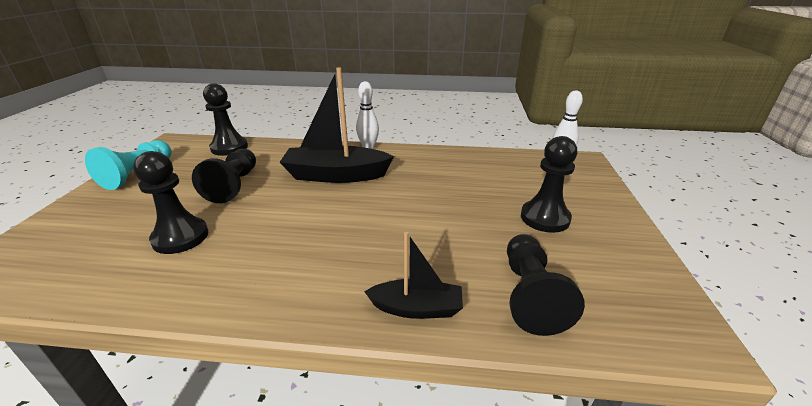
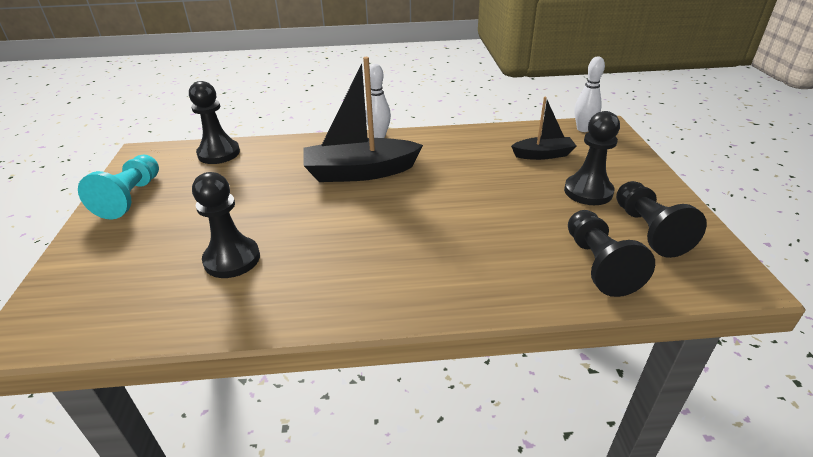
camera: 10 degrees left, 5 degrees up
black pawn [192,149,256,203] -> black pawn moved to [616,181,707,258]
black boat [364,232,463,319] -> black boat moved to [511,97,576,160]

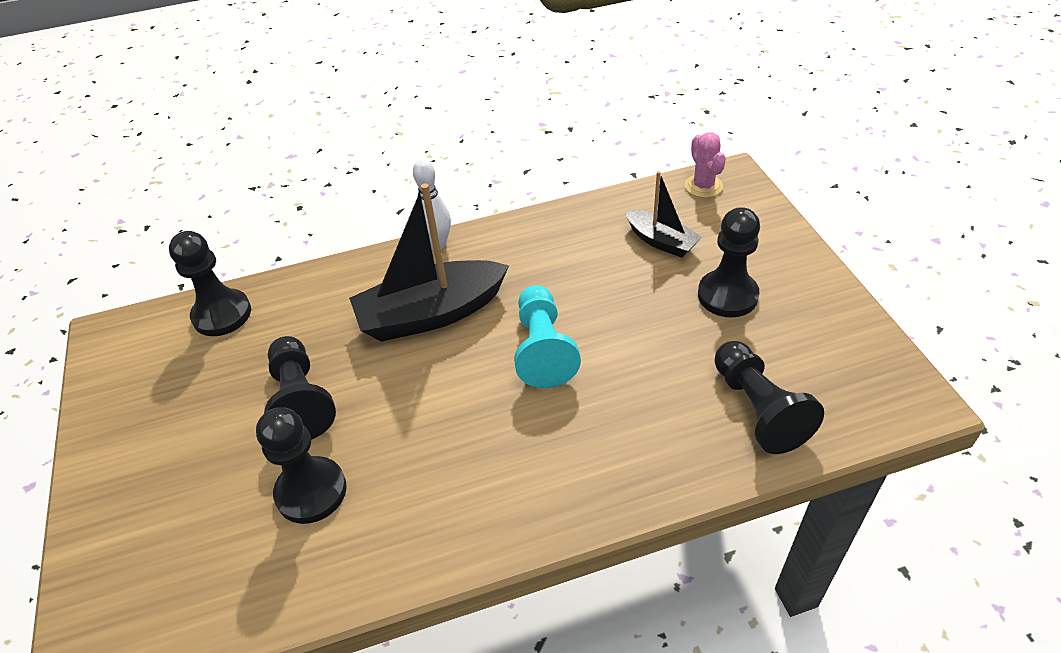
camera: 10 degrees left, 10 degrees up
turquoise pawn [78,155,159,219] -> turquoise pawn moved to [514,285,581,388]
black boat [511,97,576,160] -> black boat turned 60 degrees clockwise [625,171,702,258]
white bowling pin [574,56,605,132] -> pink cactus [685,133,726,198]
black pawn [616,181,707,258] -> black pawn moved to [264,336,336,440]

